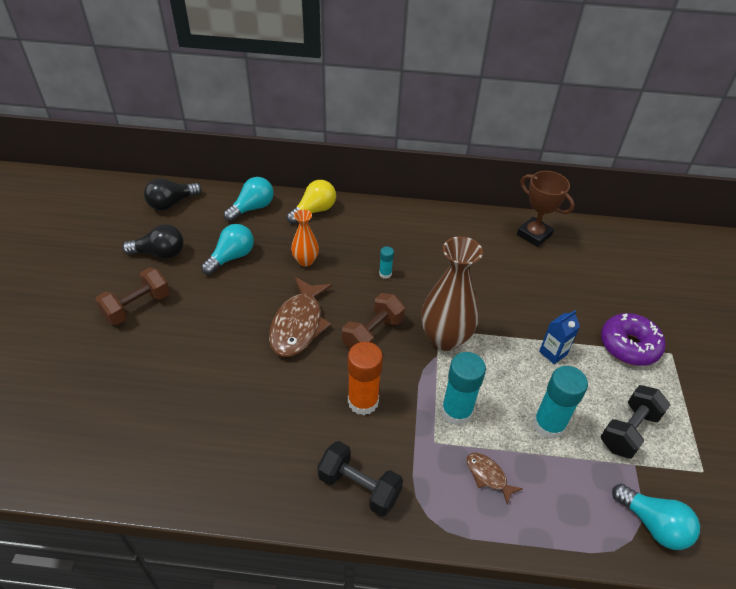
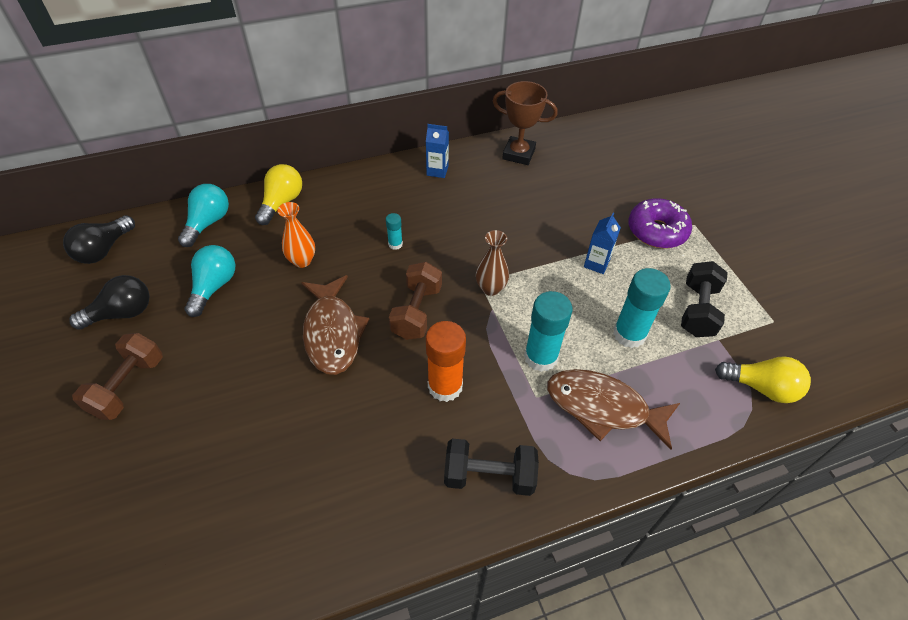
camera: 25 degrees left, 5 degrees up
brown vase [421,236,483,351] -> brown vase [476,230,509,296], size x0.54
brown fish [467,453,523,505] -> brown fish [547,369,680,450], size x2.04
turquoise light bulb [612,484,700,550] -> yellow light bulb [715,356,811,403]
none -> blue carton [426,124,449,178]

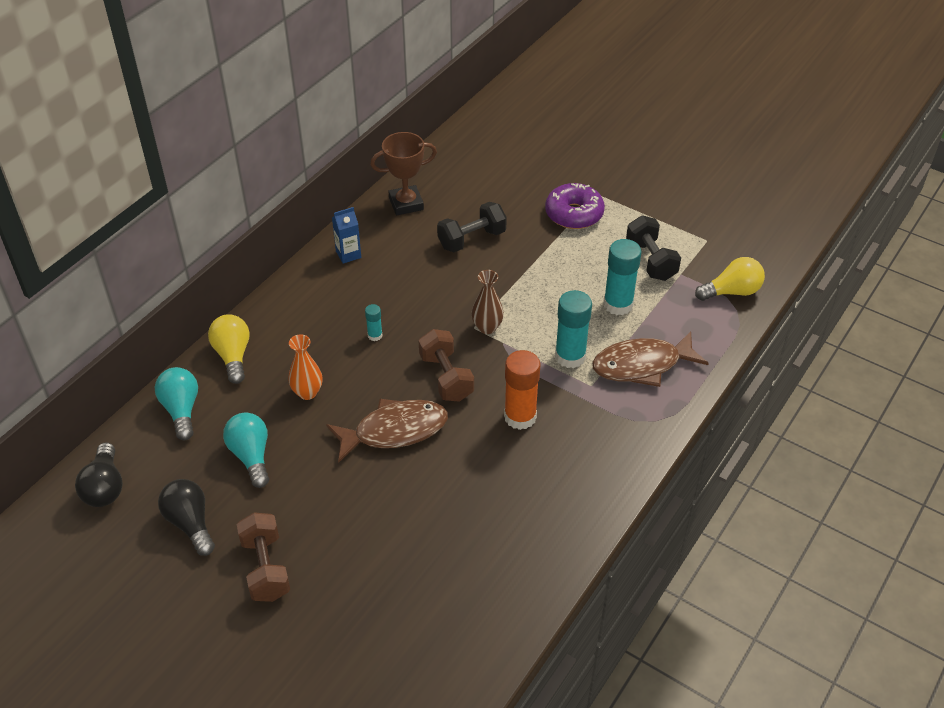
camera: 35 degrees left, 5 degrees down
black light bulb [69,275,150,330] -> black light bulb turned 60 degrees counterclockwise [158,479,215,556]
brown fish [301,275,370,375] -> brown fish turned 60 degrees counterclockwise [326,399,448,463]
black dumbbell [444,438,539,496] -> black dumbbell moved to [437,202,507,252]
blue carton [584,213,621,274] -> none

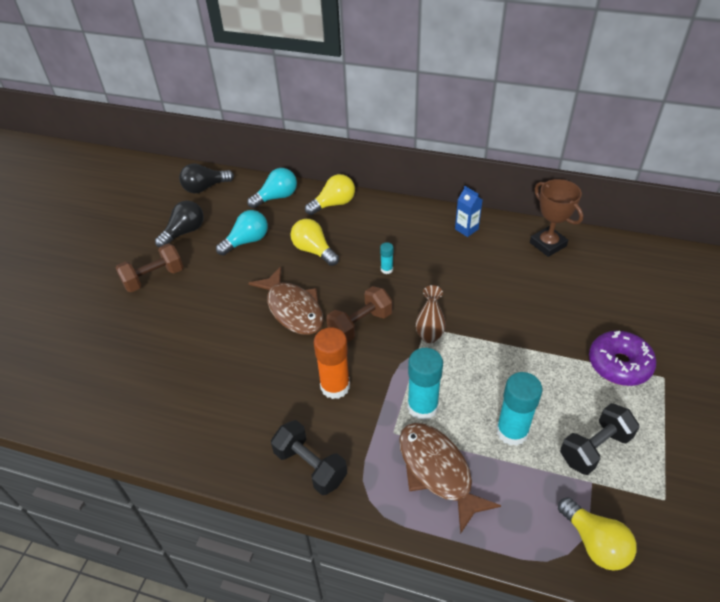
camera: 75 degrees right, 0 degrees up
orange vase [288,334,322,400] -> yellow light bulb [290,219,339,266]
black dumbbell [437,202,507,252] -> black dumbbell moved to [271,420,347,495]

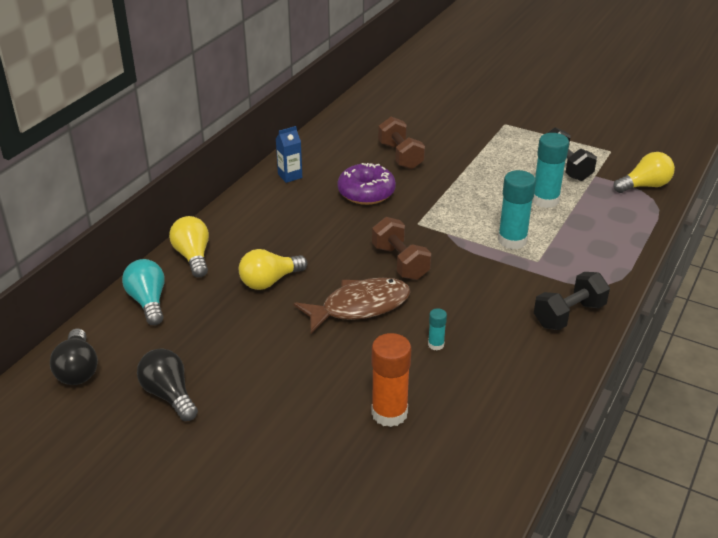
camera: 80 degrees left, 10 degrees down
brown dumbbell [116,244,183,292] -> brown dumbbell moved to [378,117,425,170]
turquoise light bulb [216,210,268,256] -> none
orange glue stick [314,328,350,399] -> orange glue stick moved to [371,333,411,427]
turquoise glue stick [380,242,393,274] -> turquoise glue stick moved to [428,308,447,351]
brown fish [399,423,501,534] -> none
brown vase [416,285,446,343] -> none
brown trophy [530,179,583,257] -> none
purple donut [589,331,656,386] -> purple donut moved to [337,163,396,205]

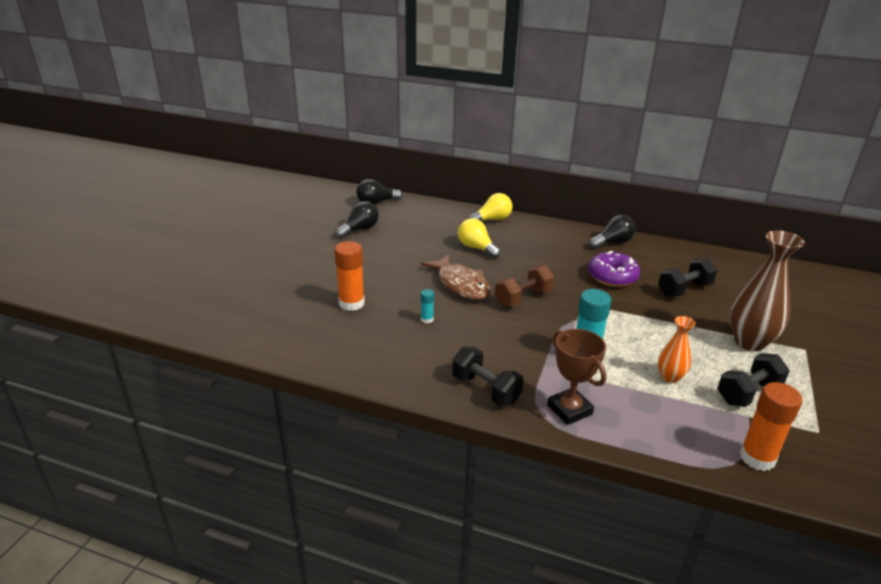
camera: 80 degrees right, 5 degrees down
turquoise light bulb [122,259,165,325] -> none
blue carton [275,126,302,183] -> black light bulb [589,214,636,249]
brown dumbbell [378,117,425,170] -> black dumbbell [658,258,717,297]
turquoise glue stick [532,133,569,208] -> orange vase [658,316,696,383]
yellow light bulb [613,152,675,193] -> orange glue stick [740,382,802,471]
none -> brown trophy [547,329,606,425]
none -> brown vase [730,231,805,351]

